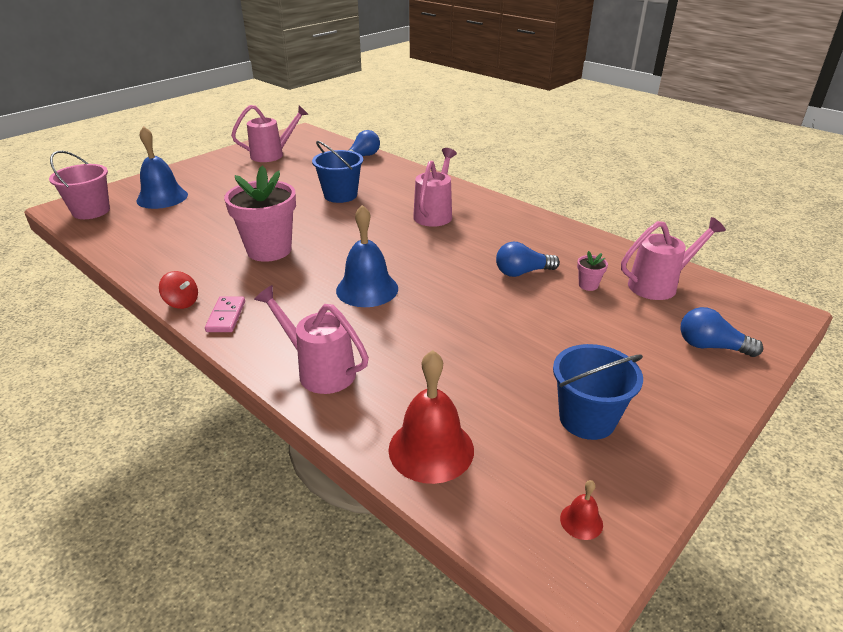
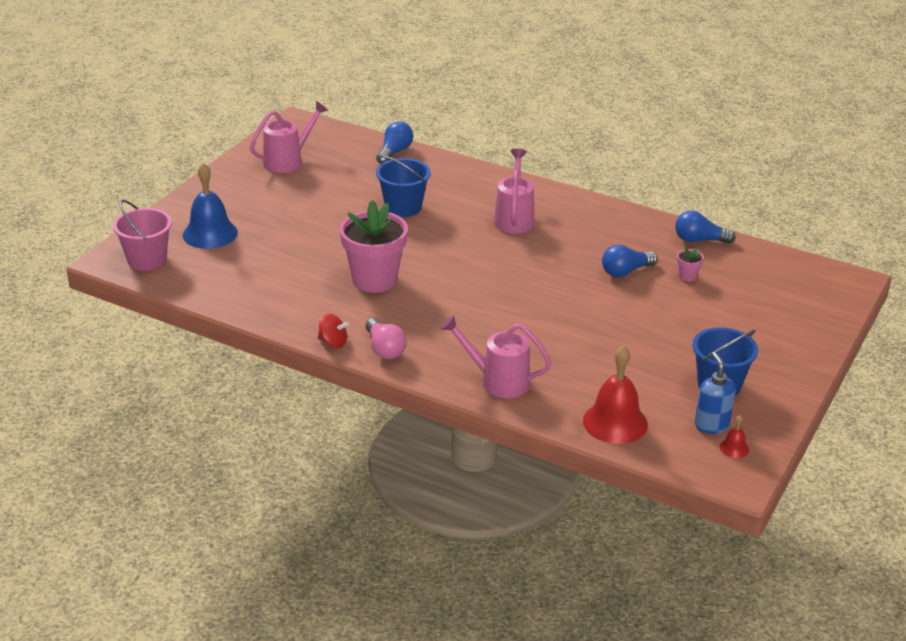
camera: 15 degrees left, 0 degrees up
pink domino [205,296,245,332] -> pink light bulb [366,318,407,359]
blue bell [336,205,398,307] -> none
pink watering can [621,217,726,300] -> none
blue light bulb [681,307,763,357] -> blue light bulb moved to [675,211,735,244]
none -> blue soap dispenser [695,352,735,434]

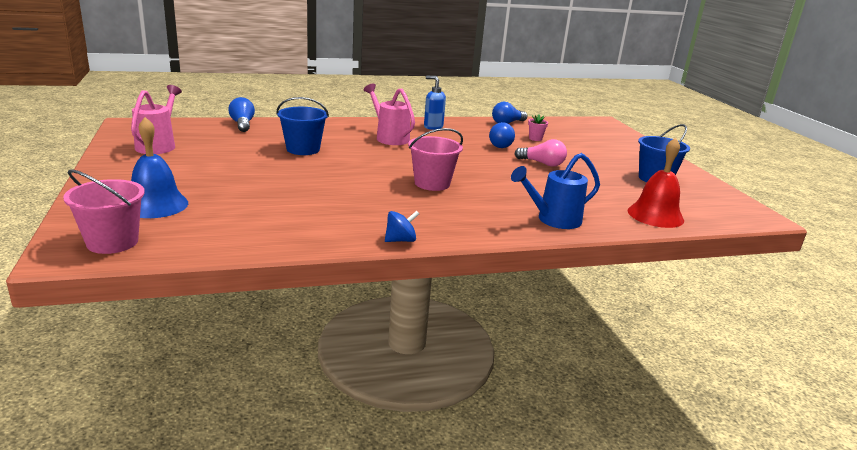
camera: 45 degrees left, 10 degrees down
red spinning top [318,313,349,348] -> blue spinning top [385,211,419,242]
pink flower pot [340,200,408,293] -> none
pink light bulb [366,318,407,359] -> pink light bulb moved to [514,139,567,167]
pink watering can [441,315,552,398] -> blue watering can [511,153,600,229]
blue soap dispenser [695,352,735,434] -> blue soap dispenser moved to [424,76,446,130]
red bell [720,415,749,458] -> none
none -> pink bucket [408,128,463,191]

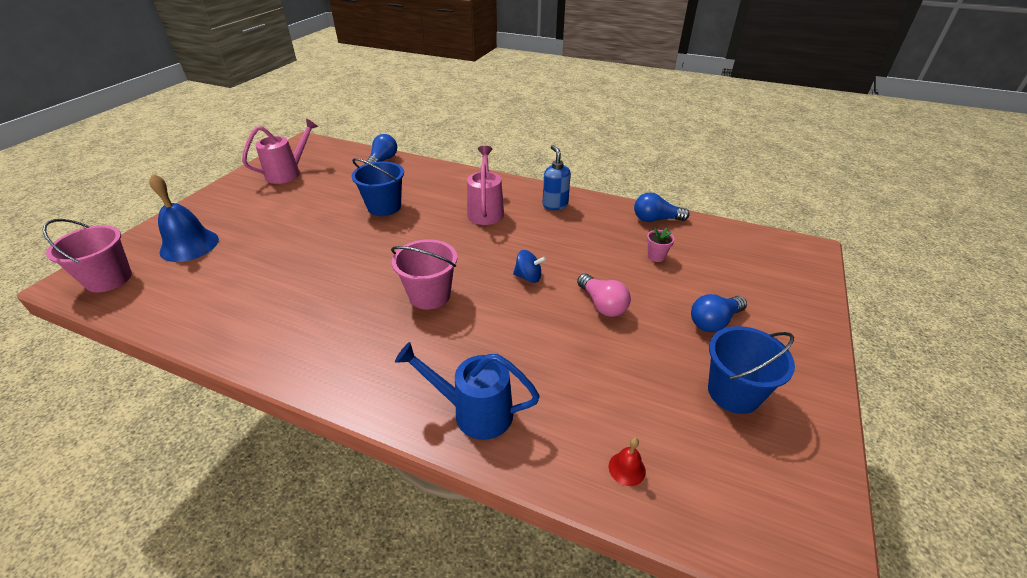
camera: 40 degrees right, 15 degrees up
blue spinning top [385,211,419,242] -> blue spinning top moved to [513,250,546,283]
blue light bulb [489,122,515,148] -> blue light bulb moved to [691,294,747,332]
red bell [627,138,684,228] -> red bell [609,437,646,486], size x0.44

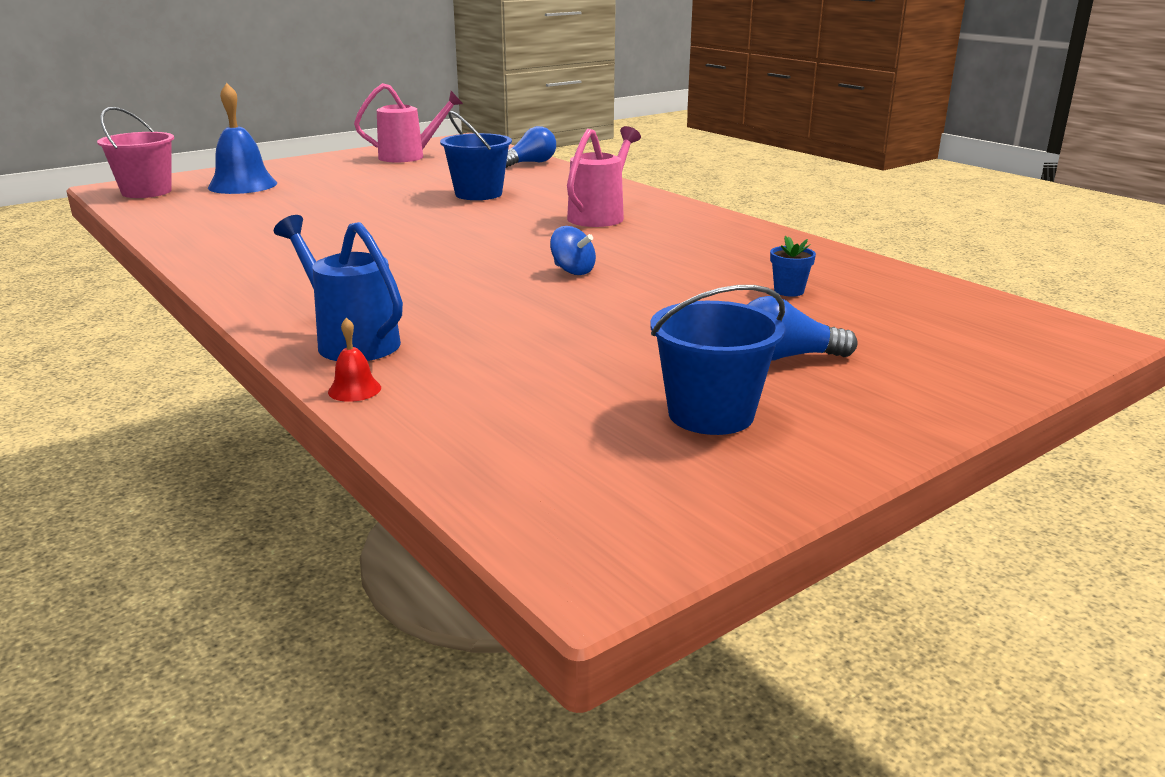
camera: 30 degrees right, 15 degrees down
pink bucket [391,239,457,309] -> none
blue soap dispenser [543,145,571,210] -> none
pink light bulb [577,273,631,317] -> none
red bell [609,437,646,486] -> red bell moved to [328,318,381,402]
blue light bulb [634,192,690,222] -> none
pink flower pot [647,227,674,262] -> blue flower pot [770,236,816,297]

